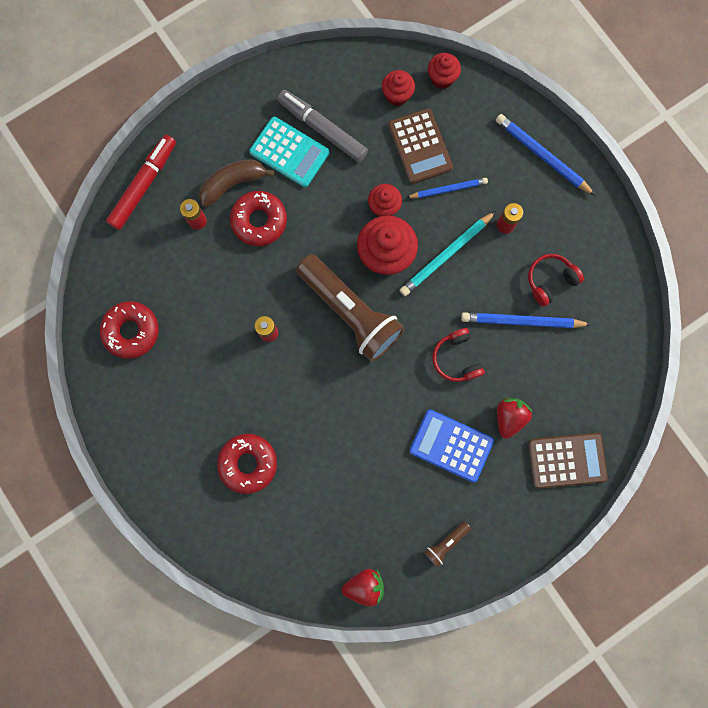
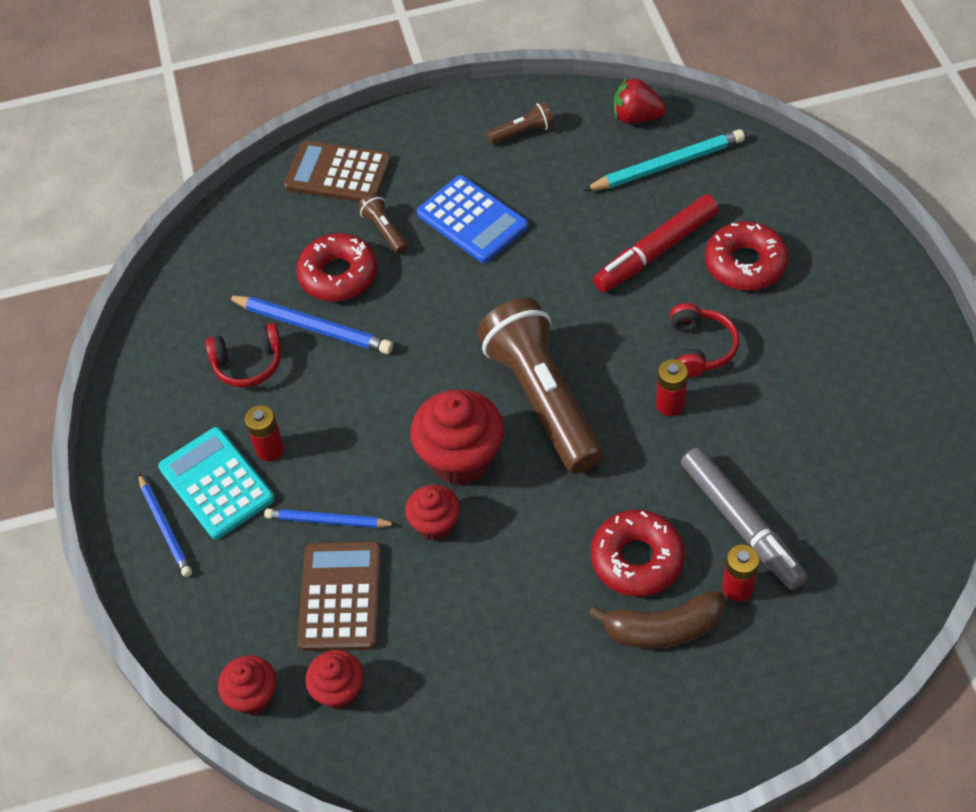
camera: 155 degrees left, 25 degrees down
red donut [100,301,159,359] -> red donut moved to [296,233,377,301]
red marker [106,134,176,230] -> red marker moved to [593,195,719,293]
turquoise calculator [249,117,329,187] -> turquoise calculator moved to [158,427,275,539]
grey marker [277,90,368,162] -> grey marker moved to [681,447,808,590]
turquoise pencil [400,211,496,296] -> turquoise pencil moved to [583,129,745,191]
red headphones [432,328,485,382] -> red headphones moved to [670,303,739,378]
blue pencil [496,114,595,195] -> blue pencil [138,473,192,577], size x0.66
red strawberry [497,398,533,439] -> brown flashlight [358,193,408,254]

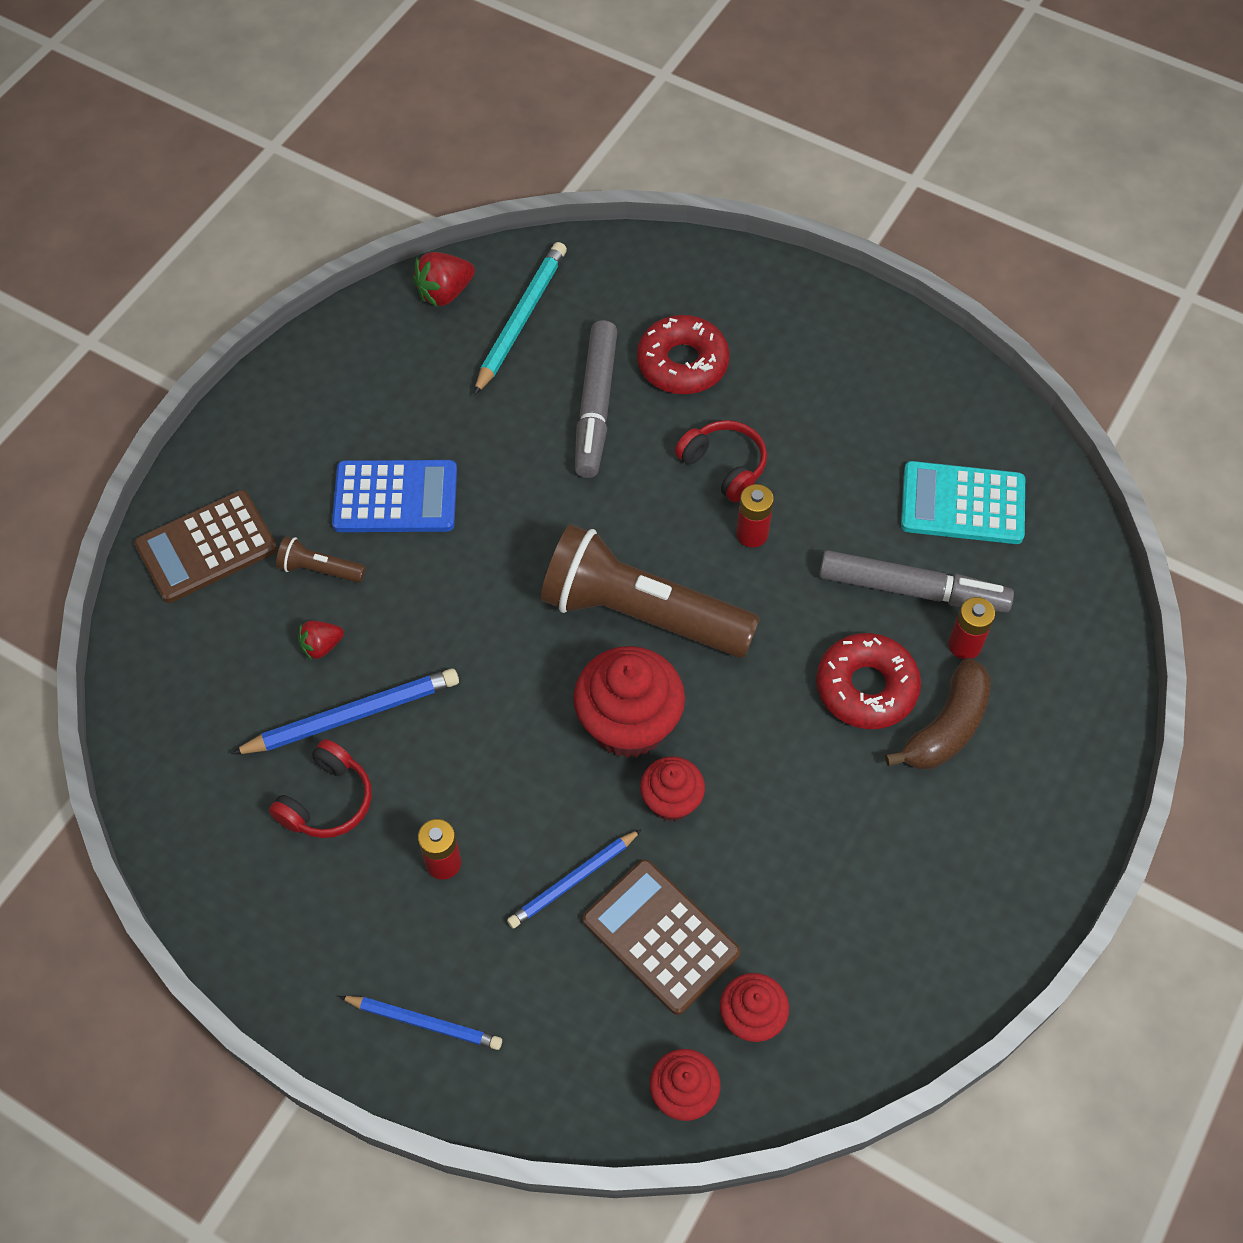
camera: 50 degrees left, 5 degrees up
turquoise calculator [158,427,275,539] -> turquoise calculator moved to [901,461,1025,544]
red donut [296,233,377,301] -> red strawberry [298,621,344,660]
brown flashlight [487,102,554,144] -> none
red marker [593,195,719,293] -> grey marker [575,320,618,478]

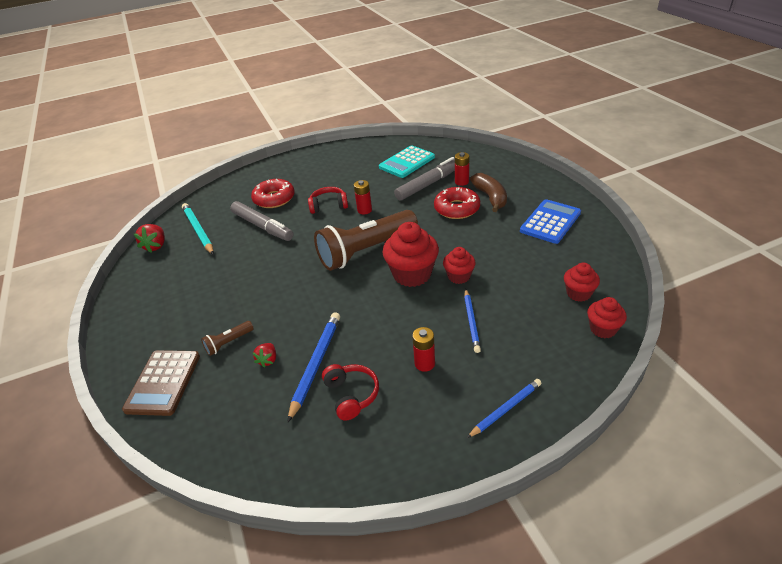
camera: 50 degrees left, 20 degrees down
blue calculator [332,460,457,532] -> blue calculator moved to [520,199,581,244]
brown calculator [583,860,740,1015] -> none

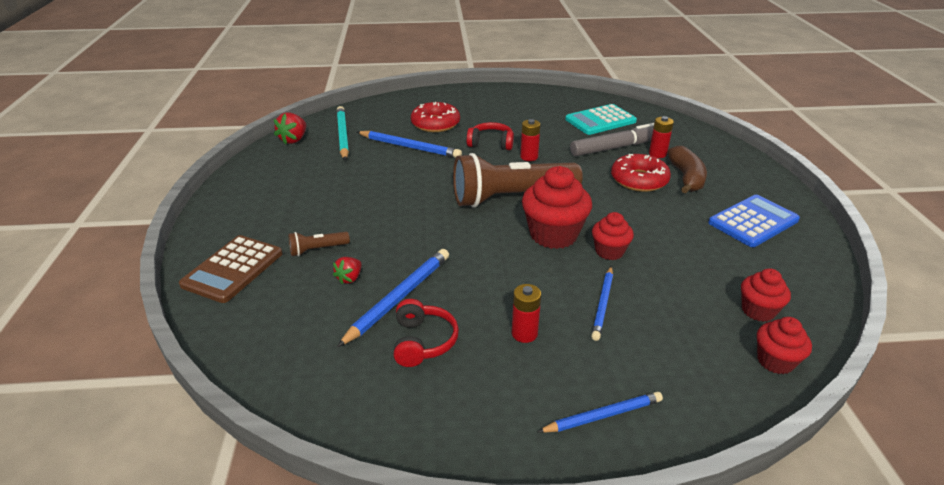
camera: 15 degrees right, 5 degrees down
grey marker [230,201,293,241] -> blue pencil [357,131,462,158]

